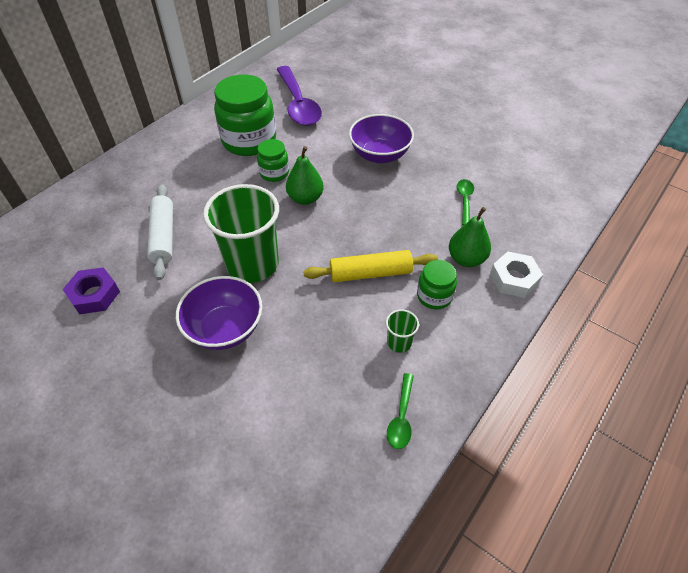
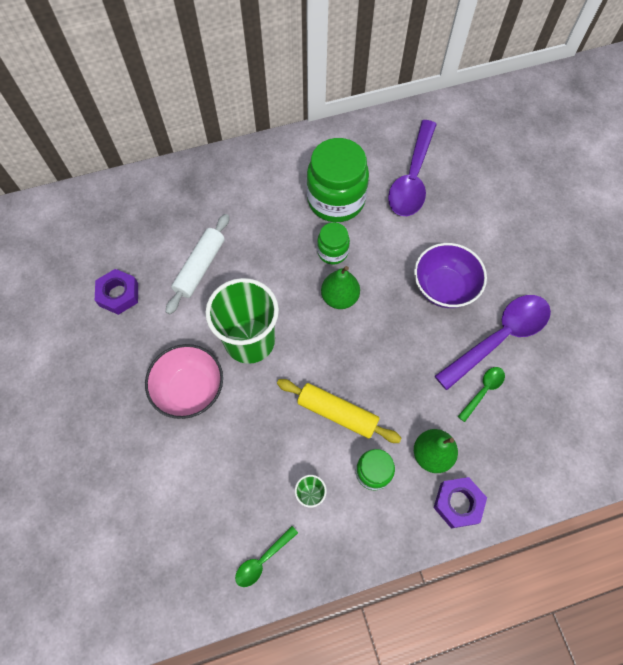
camera: 35 degrees right, 15 degrees up
purple bowl [176,276,262,350] -> pink bowl [145,344,223,419]
white nut [490,252,543,298] -> purple nut [433,477,487,528]
none -> purple spoon [435,295,551,390]

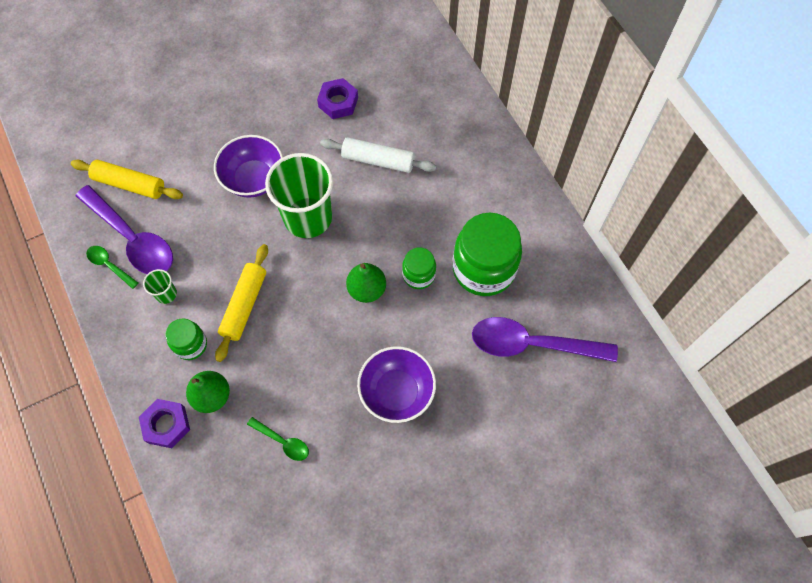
camera: 80 degrees right, 0 degrees up
pink bowl [145,344,223,419] -> purple bowl [214,135,283,198]
purple spoon [435,295,551,390] -> purple spoon moved to [76,185,173,274]
none -> yellow rolling pin [71,159,183,199]

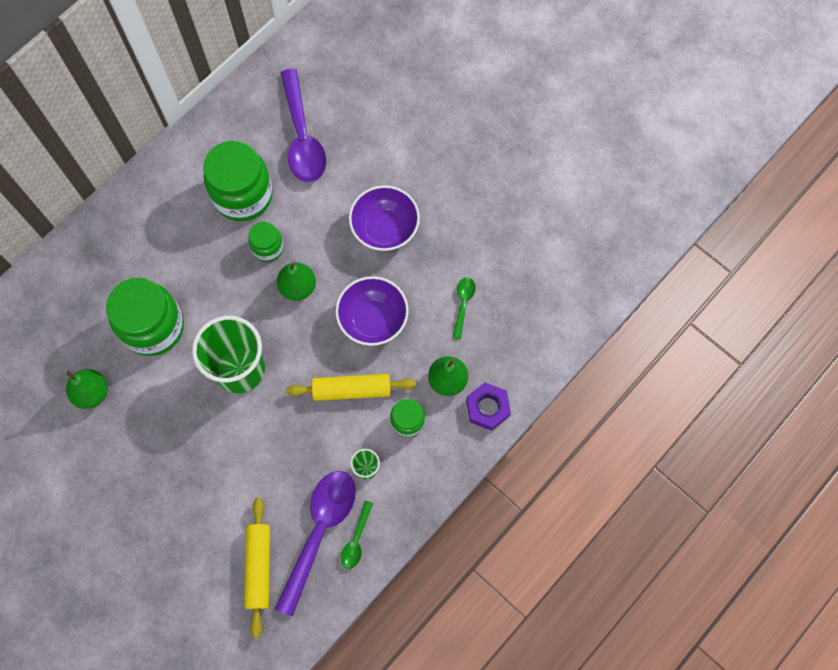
camera: 110 degrees left, 5 degrees up
purple bowl [214,135,283,198] -> purple bowl moved to [335,276,409,346]
purple nut [317,78,358,119] -> green pear [66,369,108,409]
white rolling pin [320,137,437,173] -> green jar [106,278,184,356]

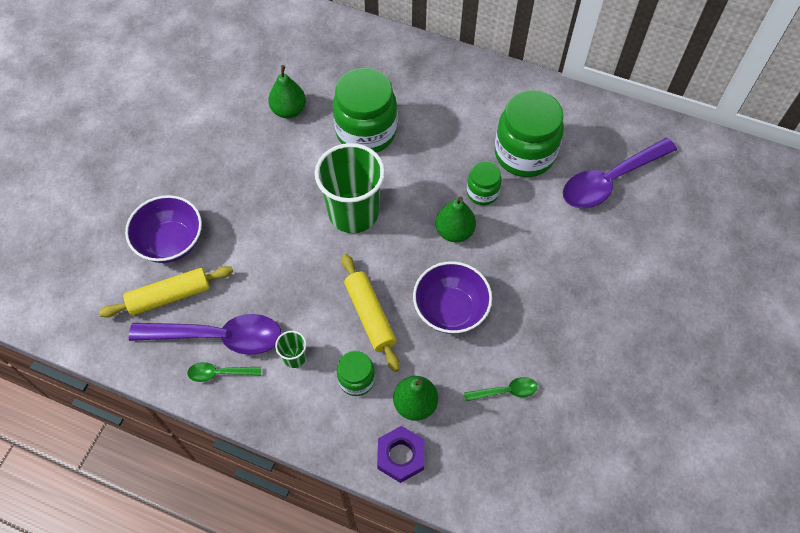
camera: 70 degrees right, 10 degrees down
purple bowl [349,185,420,251] -> purple bowl moved to [125,195,202,263]

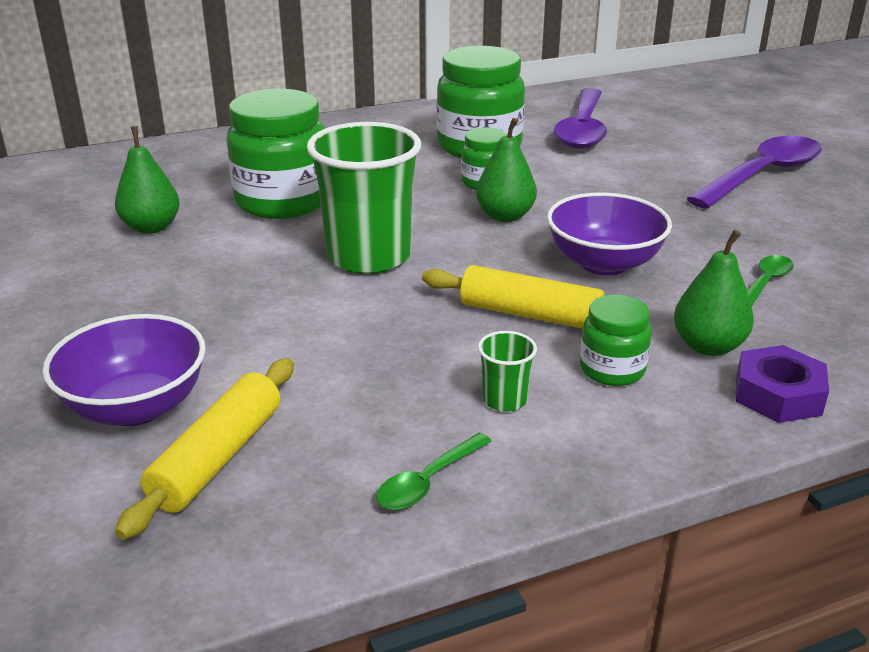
camera: 45 degrees left, 30 degrees down
purple spoon [129,314,281,355] -> purple spoon moved to [687,136,822,209]

